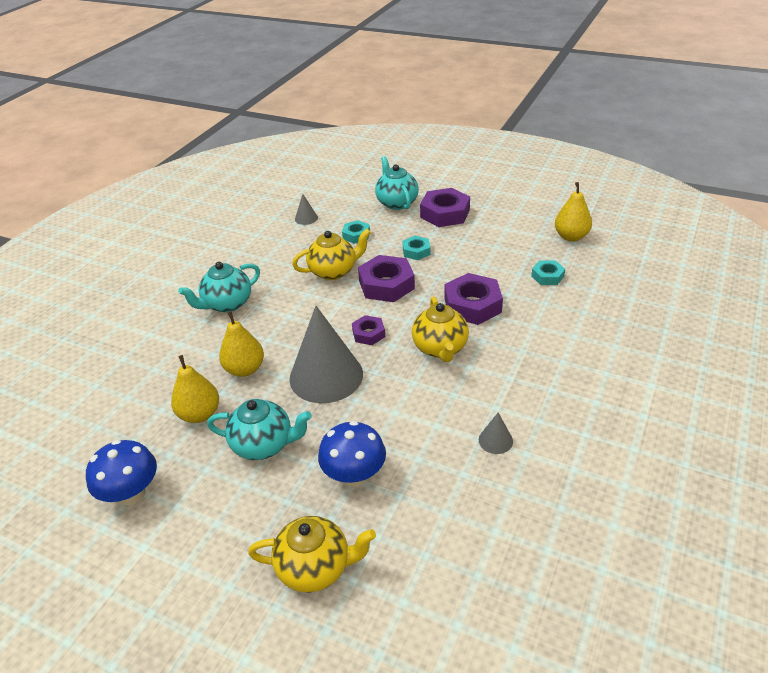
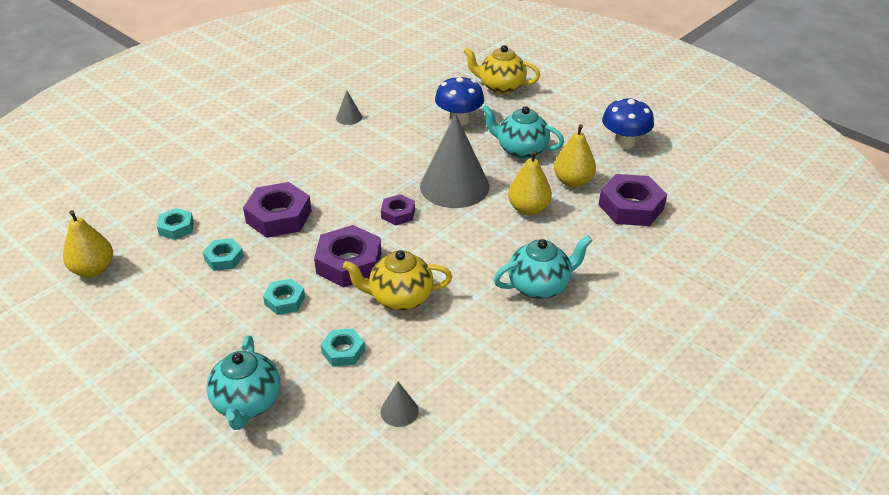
camera: 165 degrees left, 0 degrees up
yellow teapot [412,297,469,362] -> none
purple nut [420,188,470,227] -> purple nut moved to [599,174,667,226]
none -> turquoise nut [203,238,244,271]

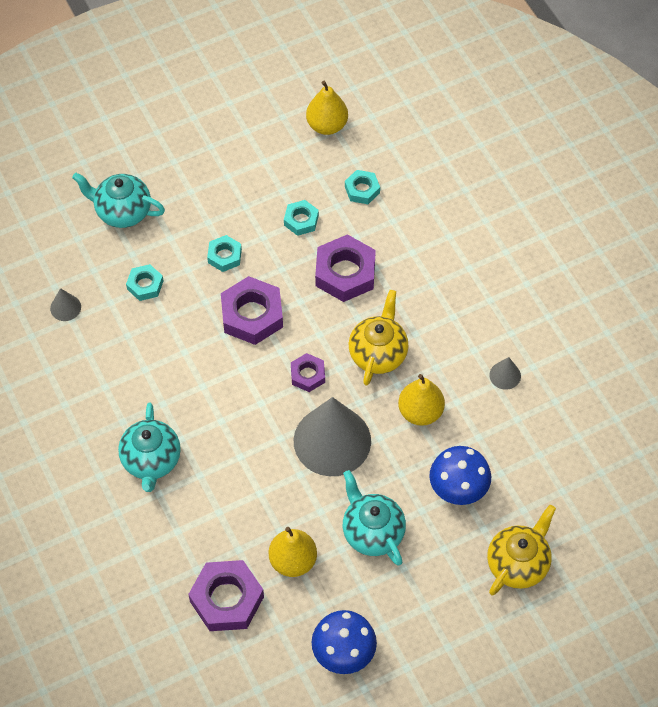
camera: 110 degrees right, 20 degrees up
yellow teapot [343,250,452,311] -> yellow teapot moved to [349,290,409,386]
turquoise teapot [482,105,564,159] -> turquoise teapot turned 75 degrees counterclockwise [343,470,406,566]
yellow pear [508,151,552,215] -> yellow pear moved to [398,374,445,426]

